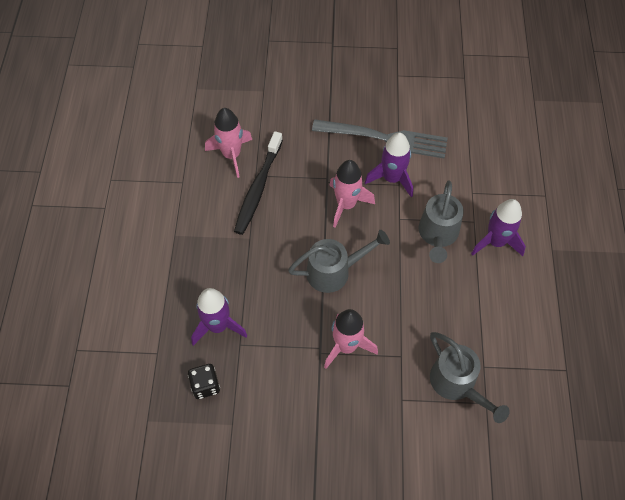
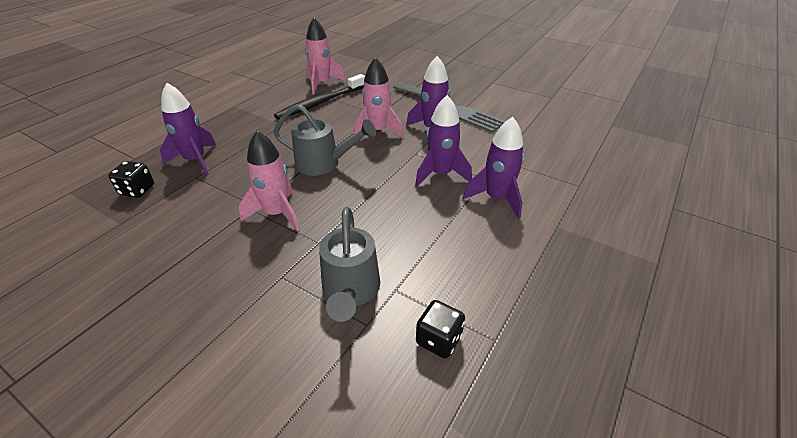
camera: 30 degrees right, 20 degrees down
grey watering can [419,180,464,263] -> purple rocket [415,95,472,187]
none -> black dice [416,300,465,358]

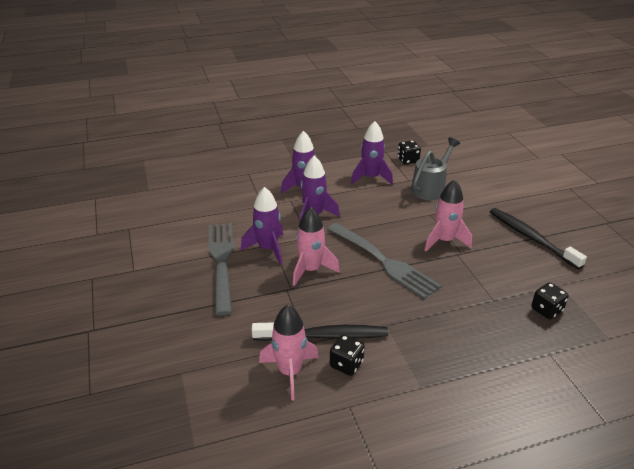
camera: 140 degrees left, 5 degrees down
purple rocket [160,83,216,175] -> purple rocket moved to [351,121,393,185]
grey watering can [274,104,376,176] -> grey fork [327,223,441,299]
none -> black dice [330,334,365,376]
none -> black toothbrush [490,208,587,269]

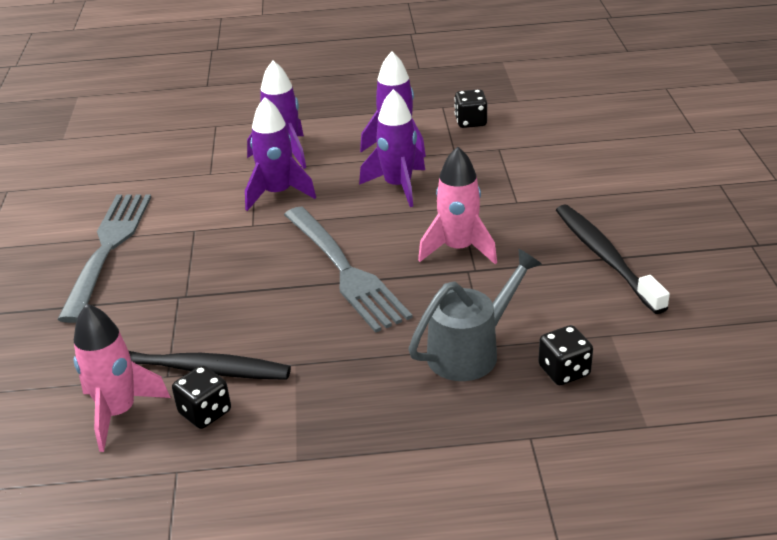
camera: 15 degrees right, 0 degrees up
purple rocket [241,187,283,265] -> purple rocket moved to [359,89,425,207]
pink rocket [293,207,340,286] -> none
grey watering can [411,137,460,200] -> grey watering can moved to [408,249,542,381]

